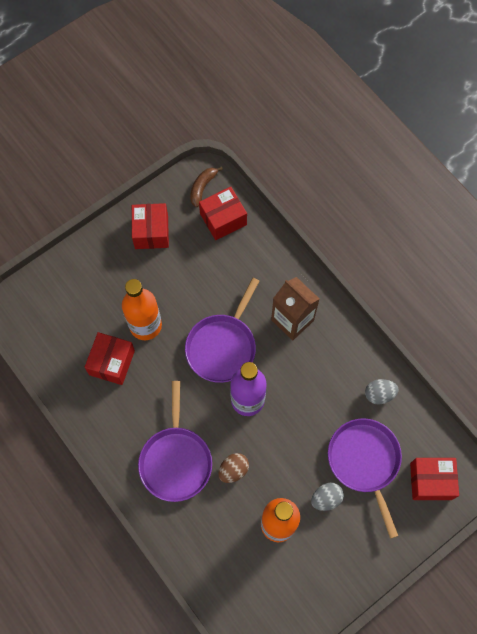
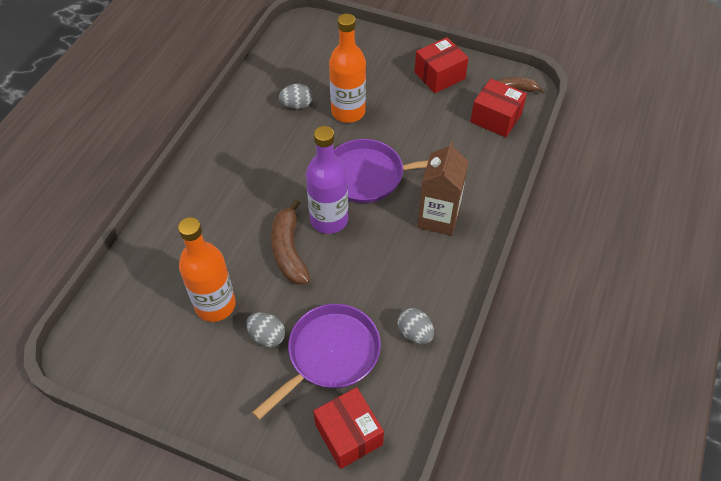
camera: 60 degrees right, 15 degrees down
red box [84,332,135,385] -> grey egg [279,84,313,109]
purple pan [138,381,212,502] -> none
brown egg [218,453,249,483] -> none
none -> brown banana [271,199,310,285]

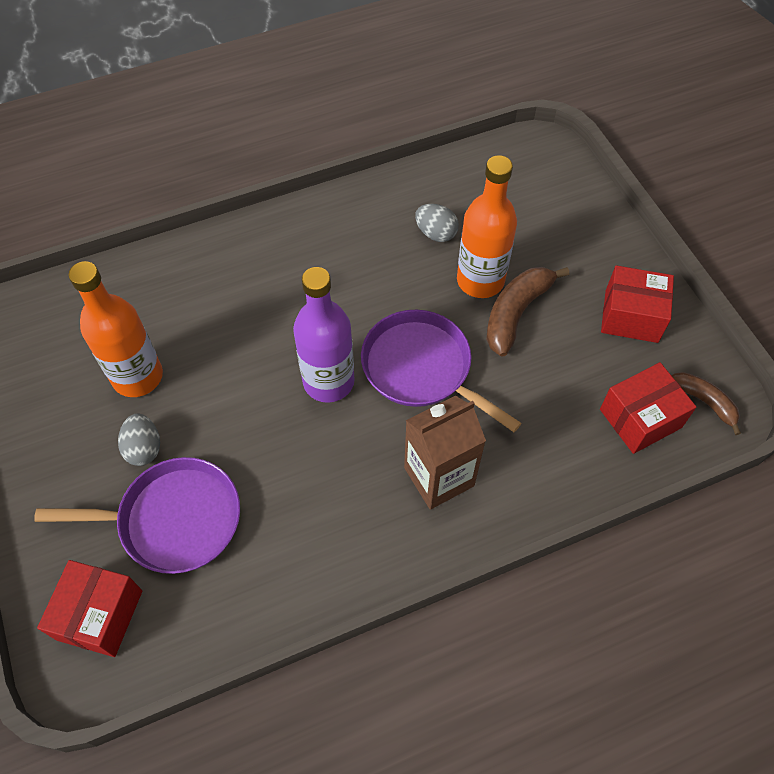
camera: 45 degrees right, 5 degrees up
brown banana [271,199,310,285] -> brown banana moved to [486,267,569,357]
grey egg [398,308,434,344] -> none
red box [470,79,527,137] -> red box turned 75 degrees clockwise [600,362,696,454]

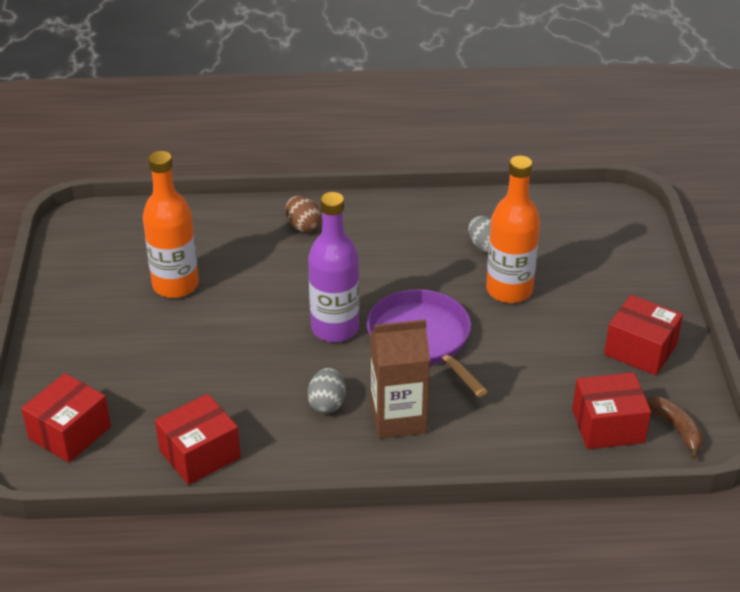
camera: 20 degrees right, 20 degrees down
purple pan [34,457,240,574] -> none
grey egg [118,413,160,466] -> grey egg moved to [307,368,346,414]
brown banana [486,267,569,357] -> none
none -> red box [155,394,241,485]
none -> brown egg [286,196,321,232]

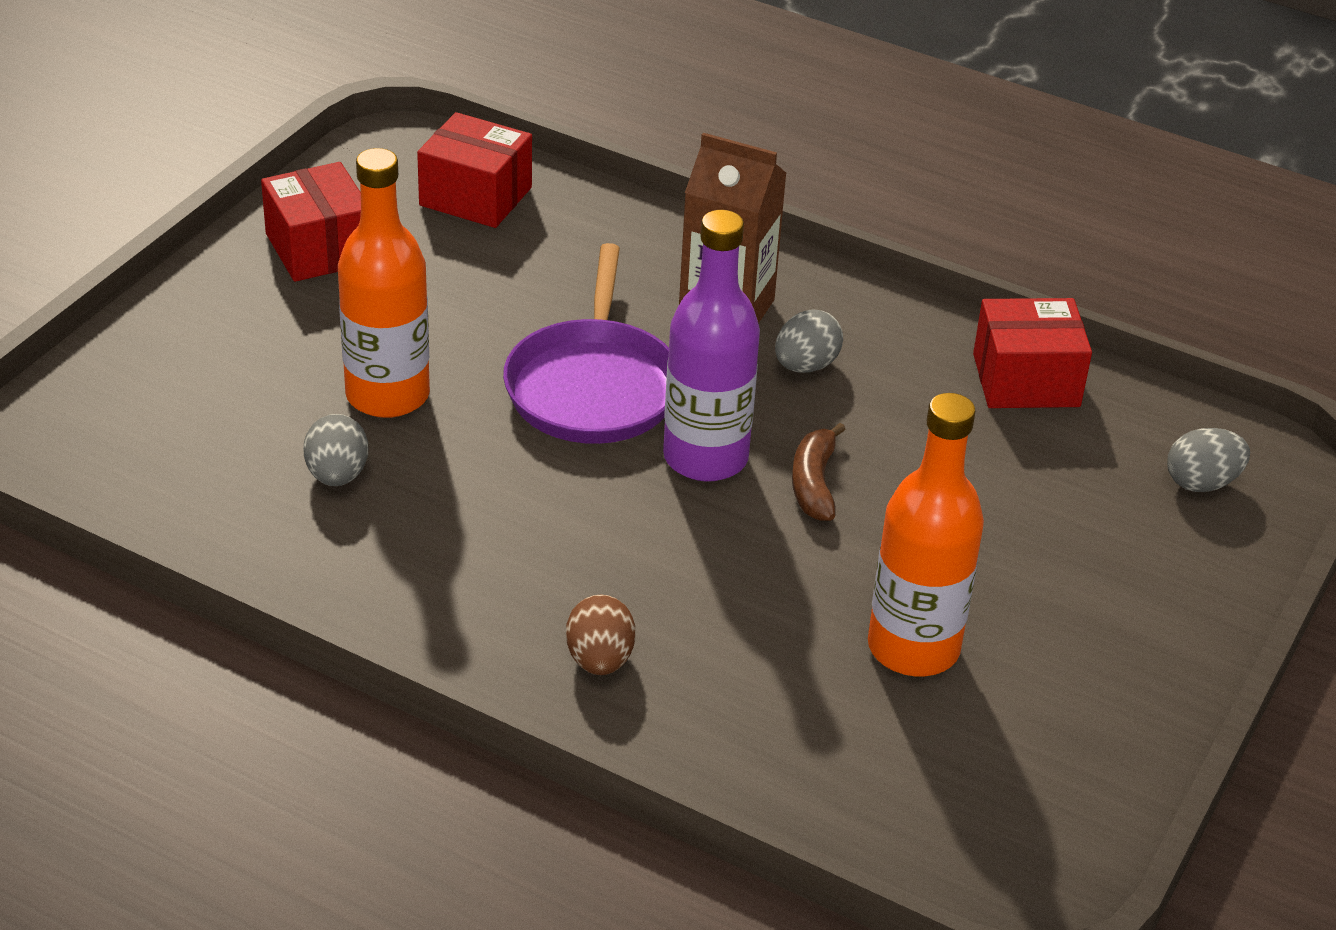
camera: 150 degrees left, 0 degrees up
red box [21,373,111,463] -> grey egg [1167,428,1250,492]
brown banana [646,397,703,459] -> brown banana moved to [792,423,846,521]

